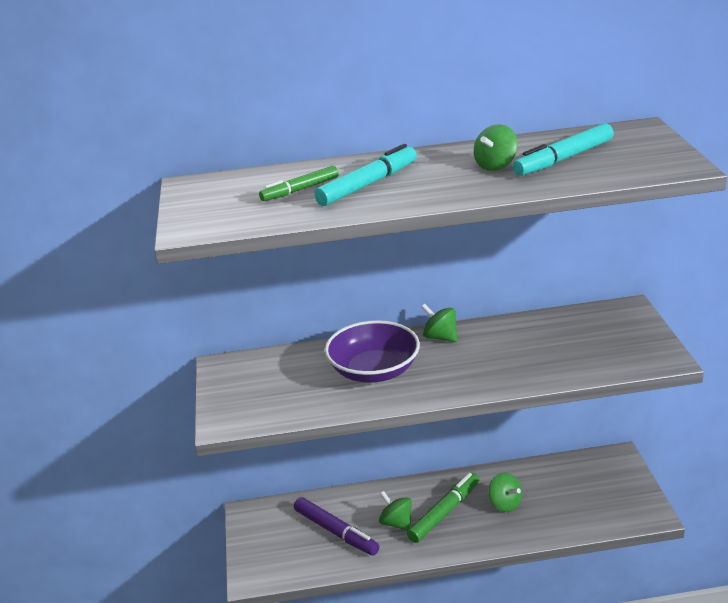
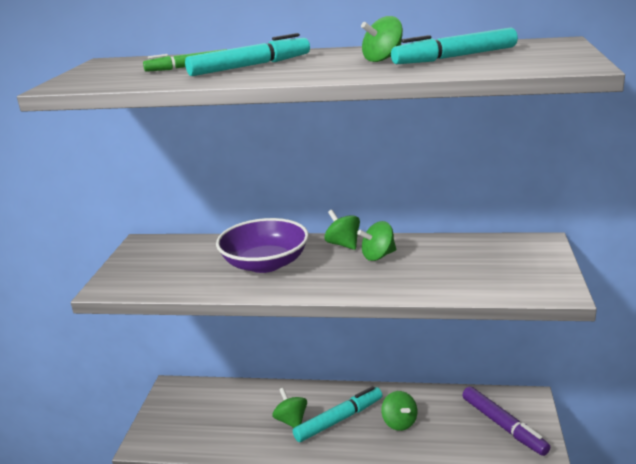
camera: 15 degrees right, 5 degrees down
purple marker [294,497,379,556] -> purple marker moved to [462,386,550,456]
green marker [407,473,479,543] -> turquoise marker [293,386,383,442]
none -> green spinning top [357,221,396,261]

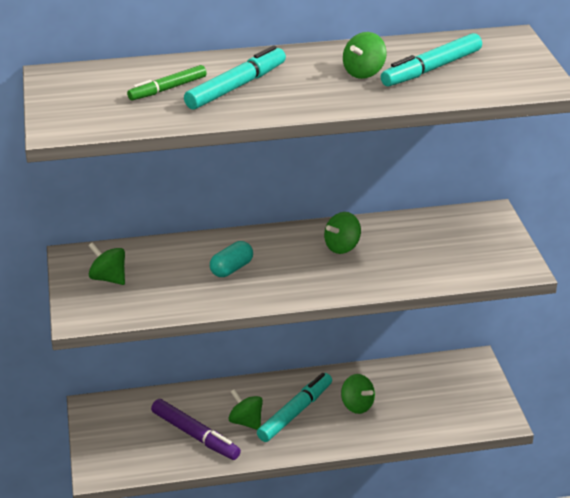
camera: 20 degrees left, 10 degrees up
purple bowl [216,218,309,273] -> turquoise capsule [210,241,253,277]
green spinning top [324,210,360,250] -> green spinning top moved to [88,242,125,285]
purple marker [462,386,550,456] -> purple marker moved to [151,399,241,460]

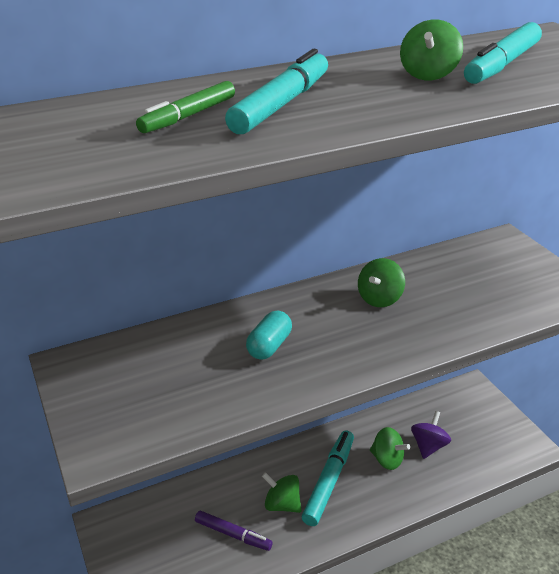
camera: 15 degrees left, 0 degrees up
green spinning top [88,242,125,285] -> none
purple marker [151,399,241,460] -> purple marker [195,511,273,551], size x0.66
none -> purple spinning top [411,411,451,459]

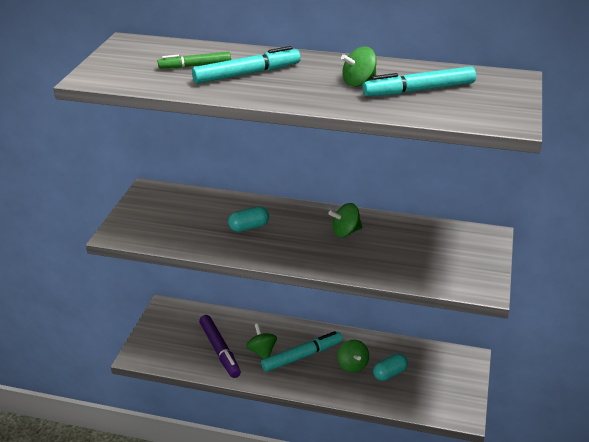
camera: 40 degrees right, 0 degrees up
purple marker [195,511,273,551] -> purple marker [199,315,241,378], size x1.51
purple spinning top [411,411,451,459] -> turquoise capsule [373,354,408,381]

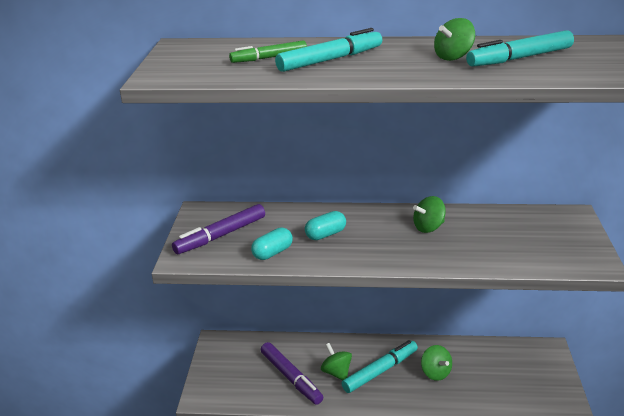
camera: 10 degrees left, 5 degrees down
turquoise capsule [373,354,408,381] -> turquoise capsule moved to [251,227,293,260]
none -> purple marker [172,204,265,254]

